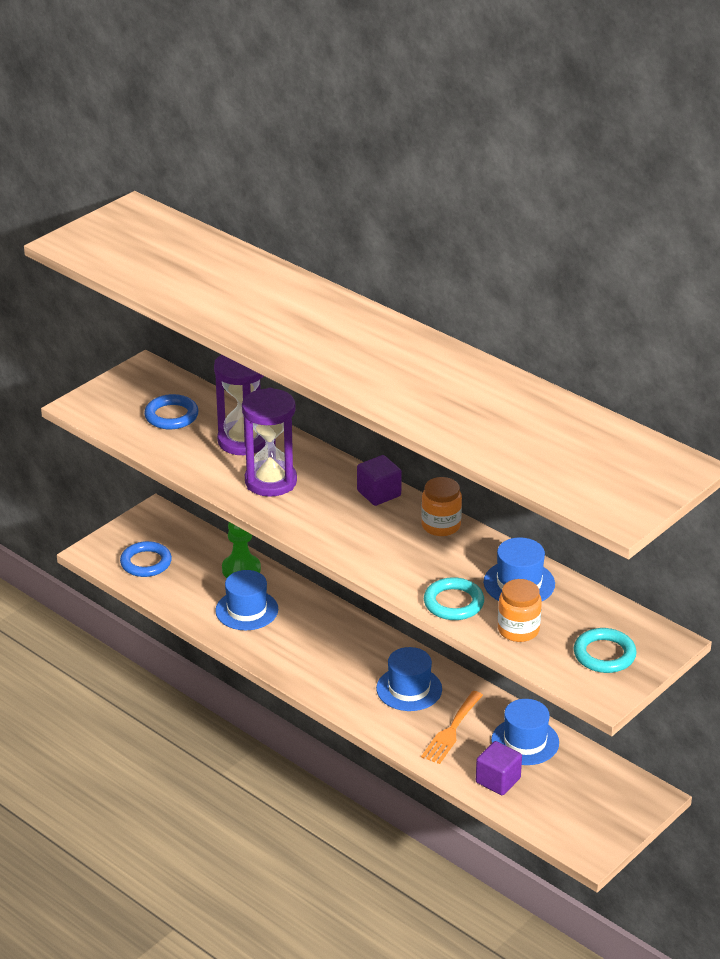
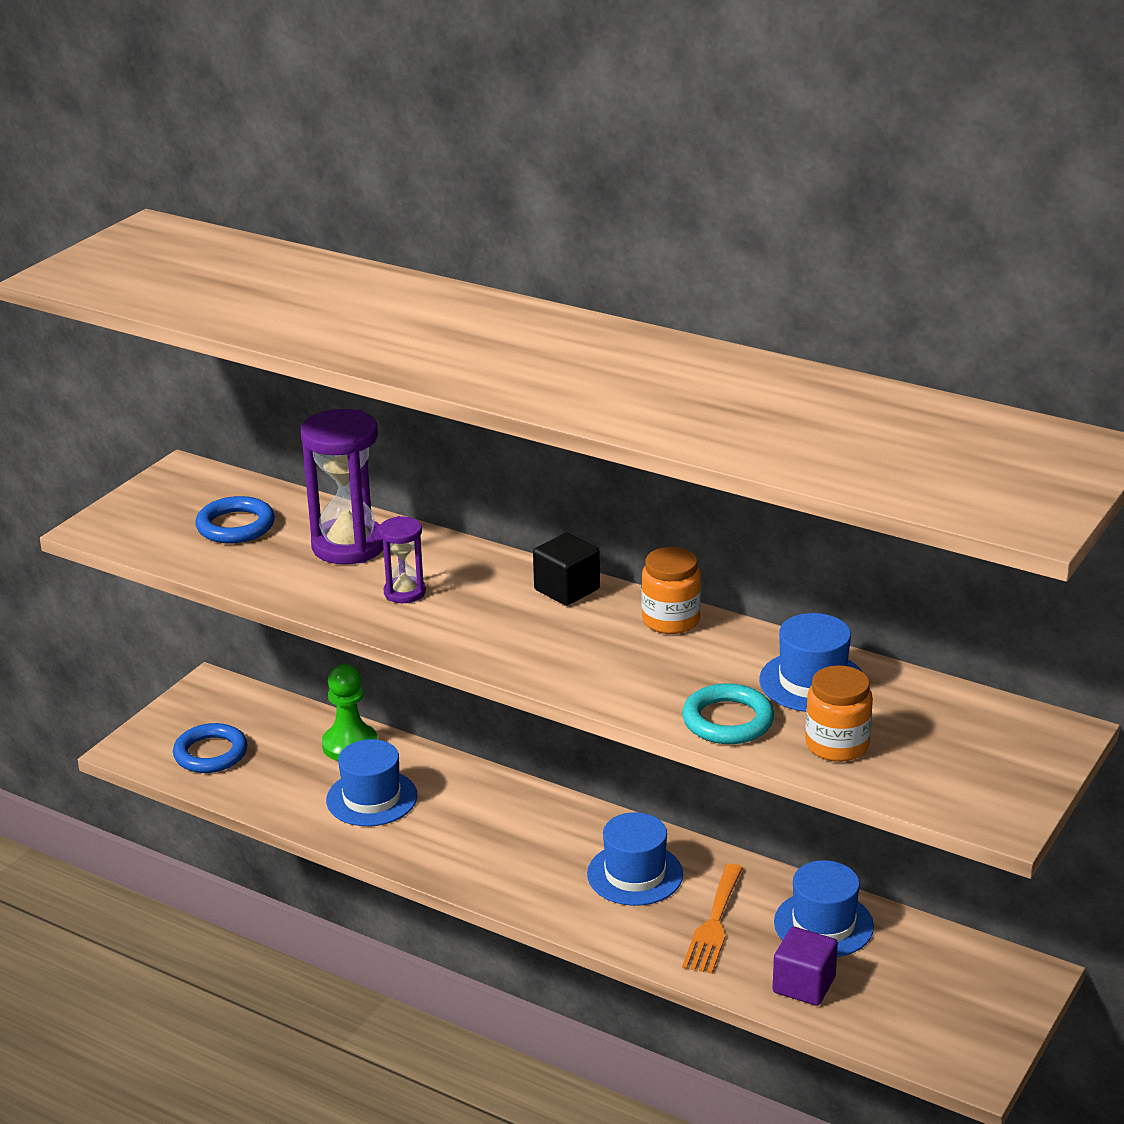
camera: 10 degrees left, 5 degrees down
purple hourglass [242,388,297,497] -> purple hourglass [379,516,426,603], size x0.54
purple cube [357,455,402,506] -> black cube [533,533,600,606]
turquoise ring [574,628,637,673] -> none

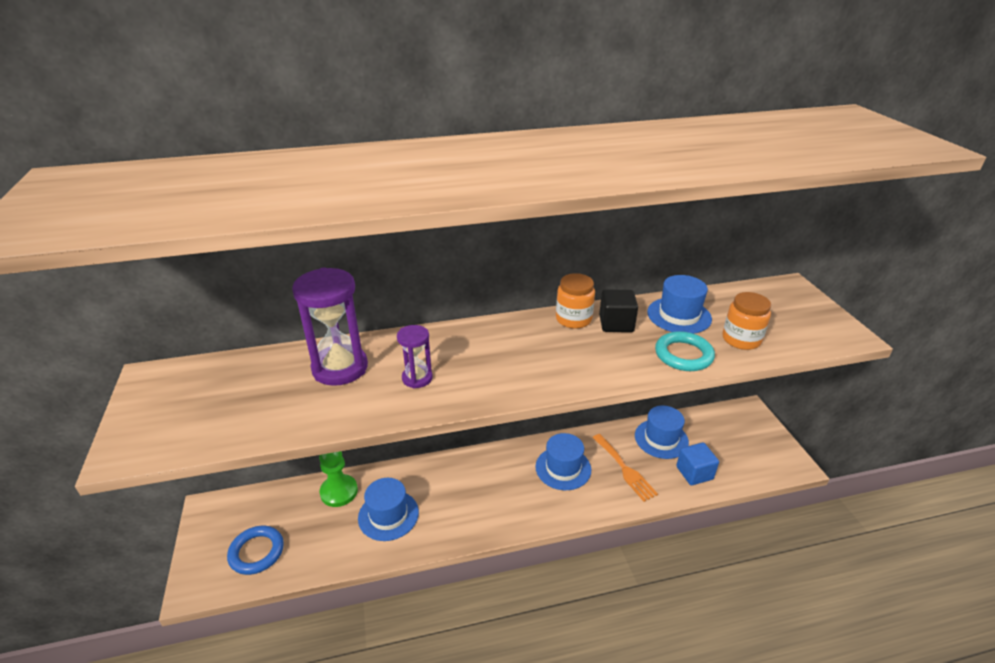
camera: 45 degrees left, 5 degrees up
blue ring [195,496,275,543] -> none
black cube [533,533,600,606] -> black cube moved to [599,289,638,332]
purple cube [773,927,838,1006] -> blue cube [676,442,719,485]

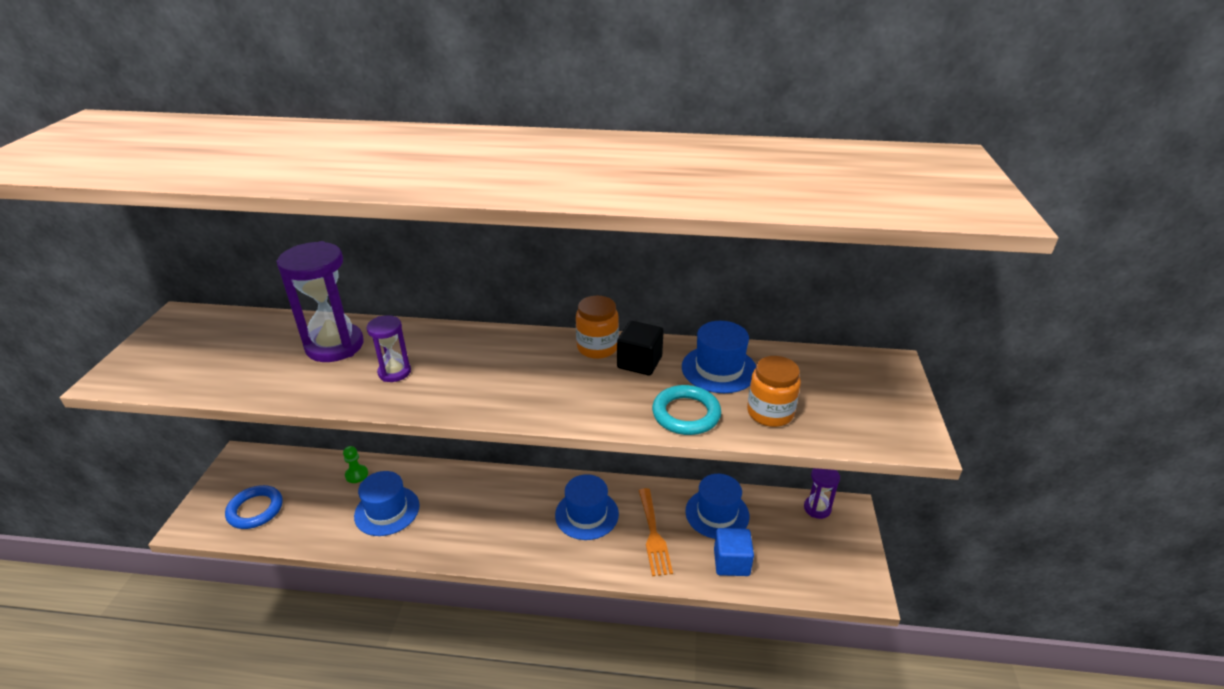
camera: 20 degrees right, 0 degrees up
green pawn [319,451,358,507] -> green pawn [343,446,368,483], size x0.58
none -> purple hourglass [804,468,840,519]

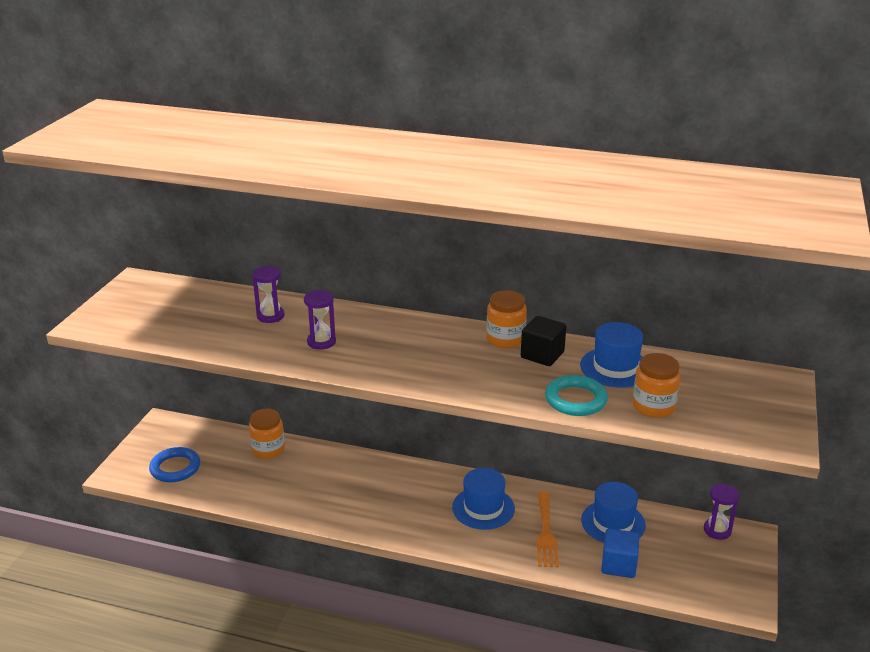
camera: 10 degrees right, 5 degrees down
purple hourglass [276,241,363,362] -> purple hourglass [252,266,284,323], size x0.54
green pawn [343,446,368,483] -> orange jar [249,409,285,459]
blue hat [354,471,420,536] -> none

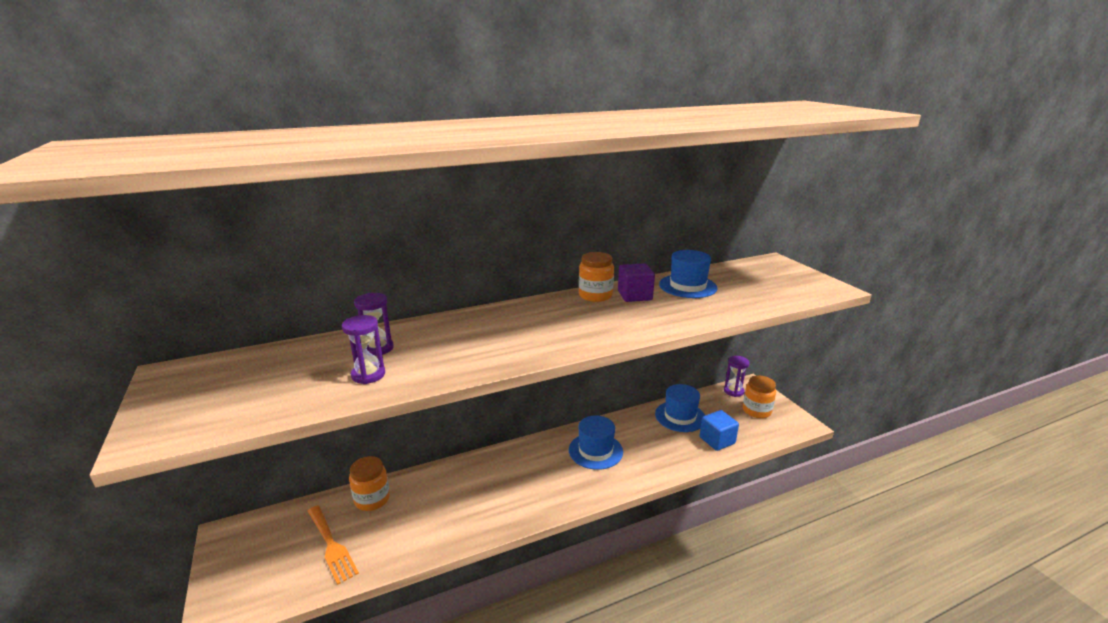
camera: 40 degrees left, 5 degrees down
blue ring [149,447,200,482] -> none
purple hourglass [304,290,336,350] -> purple hourglass moved to [342,315,385,384]
black cube [521,316,566,366] -> purple cube [618,263,655,302]
orange fork [537,492,559,567] -> orange fork moved to [308,505,359,585]
turquoise ring [545,375,608,416] -> none
orange jar [632,353,681,418] -> orange jar moved to [743,375,776,418]

